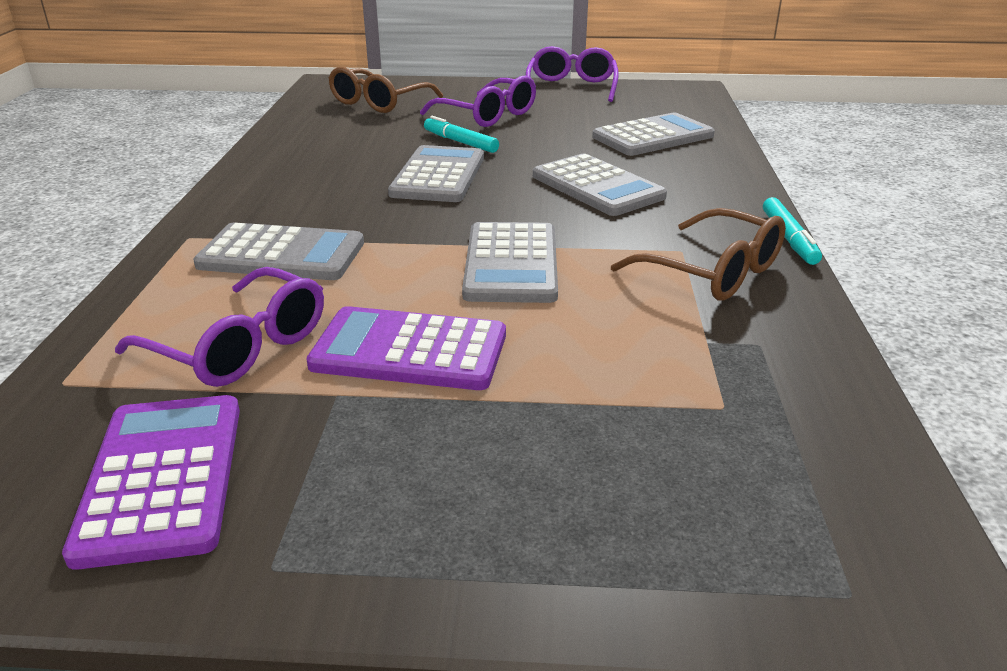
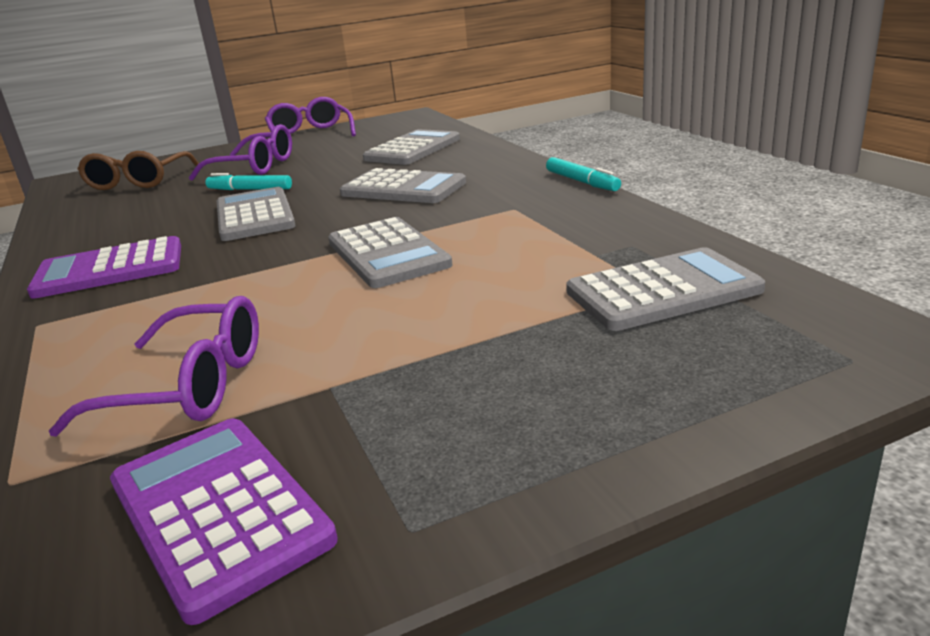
camera: 25 degrees left, 5 degrees down
grey calculator [193,223,364,280] -> grey calculator moved to [566,247,765,331]
purple calculator [306,306,506,390] -> purple calculator moved to [27,236,181,299]
brown glasses [611,208,786,301] -> none

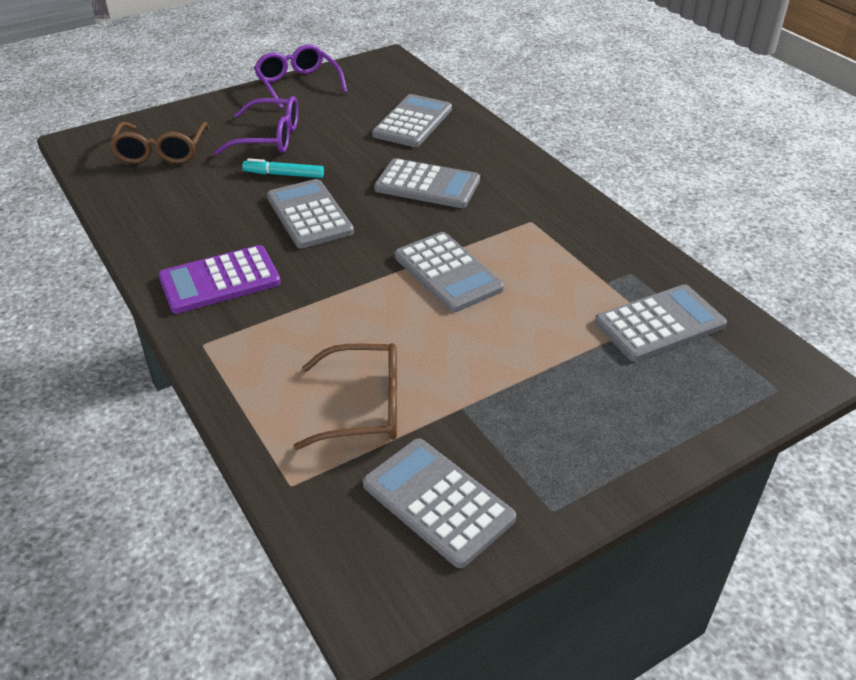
camera: 10 degrees left, 15 degrees up
purple glasses [49,296,259,437] -> brown glasses [293,343,397,450]
purple calculator [110,418,338,625] -> grey calculator [363,438,516,568]
turquoise marker [546,157,621,191] -> none

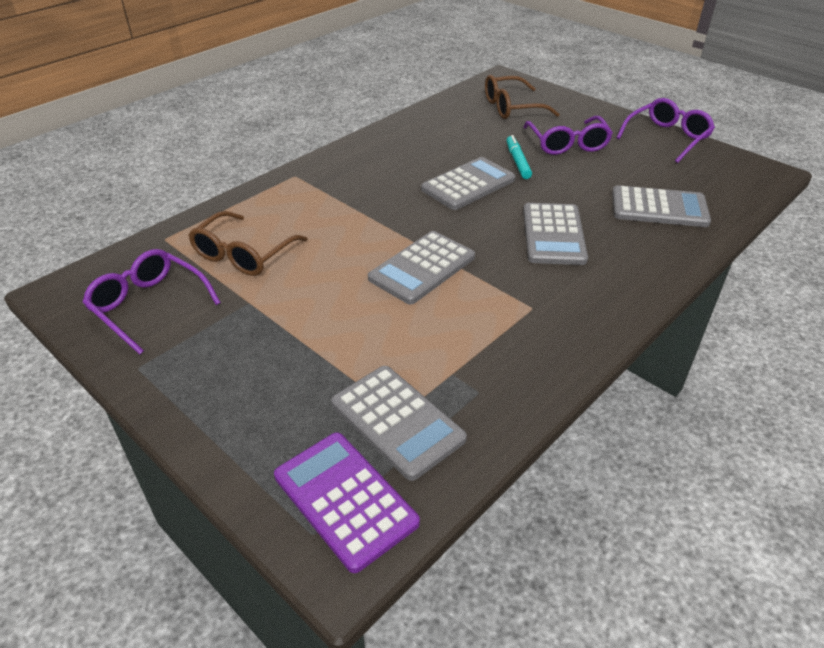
camera: 75 degrees right, 0 degrees up
purple calculator [158,245,281,314] -> purple calculator moved to [274,432,420,573]
brown glasses [293,343,397,450] -> brown glasses turned 45 degrees clockwise [189,211,308,276]
grey calculator [363,438,516,568] -> purple glasses [83,249,221,354]

